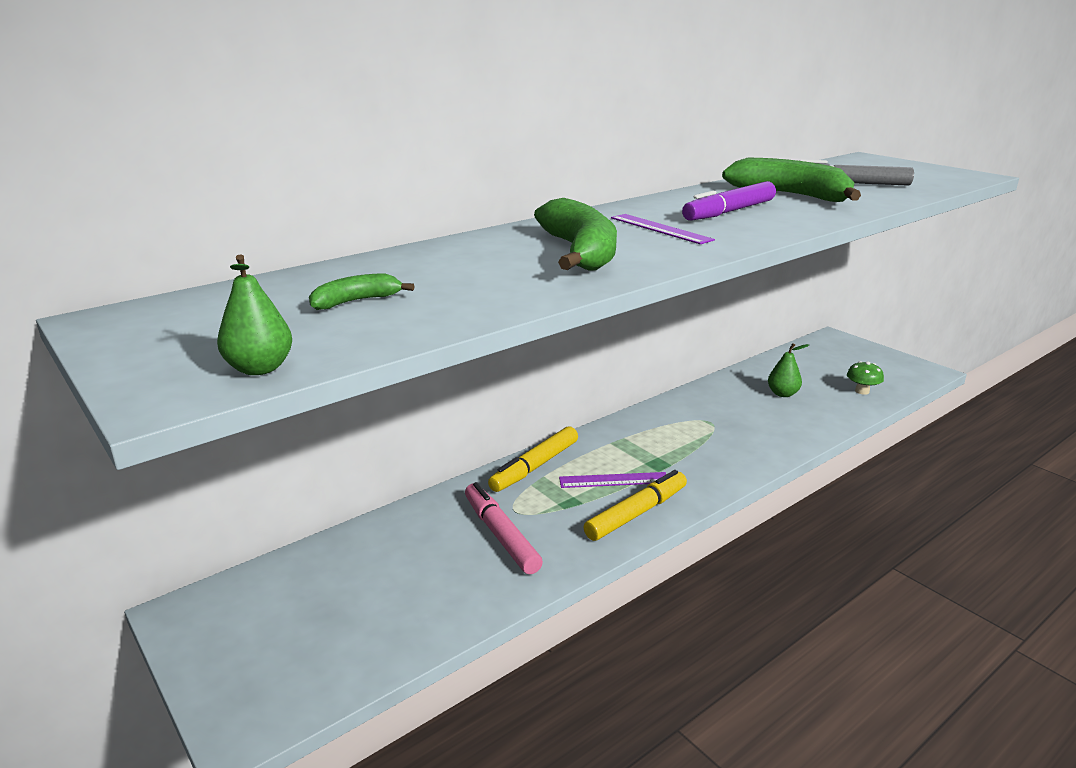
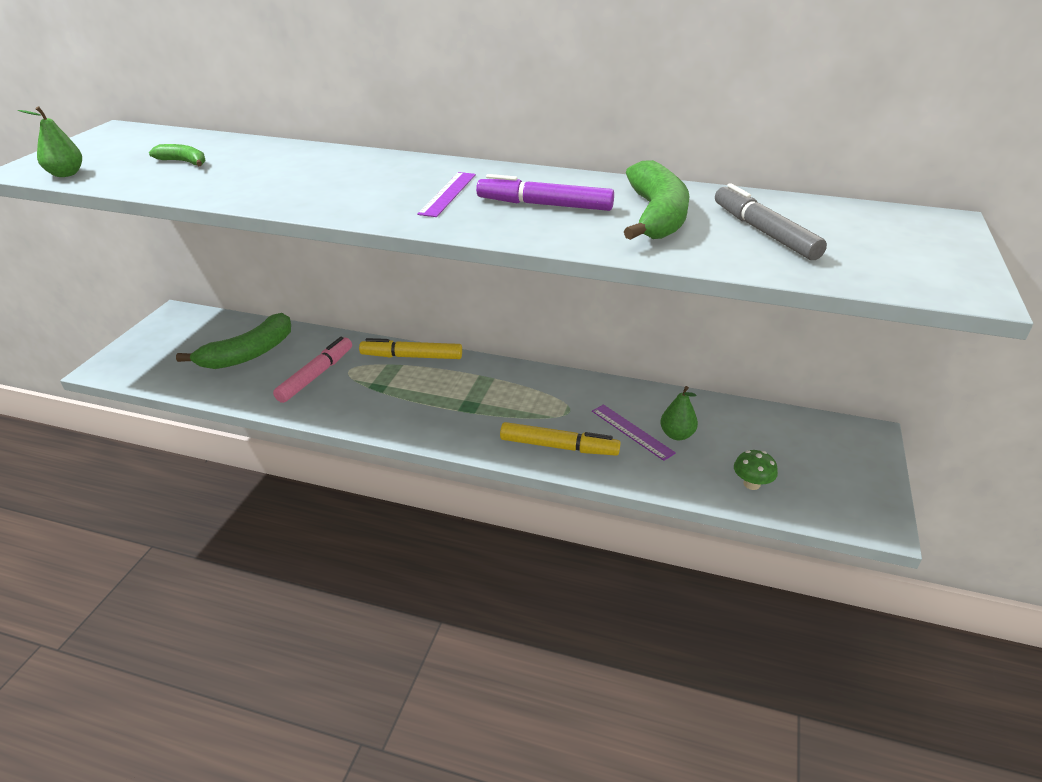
camera: 55 degrees right, 10 degrees up
green banana [534,198,617,271] -> green banana moved to [176,313,291,369]
purple ruler [559,472,666,488] -> purple ruler moved to [592,404,676,461]
yellow marker [584,470,687,541] -> yellow marker moved to [500,422,621,456]

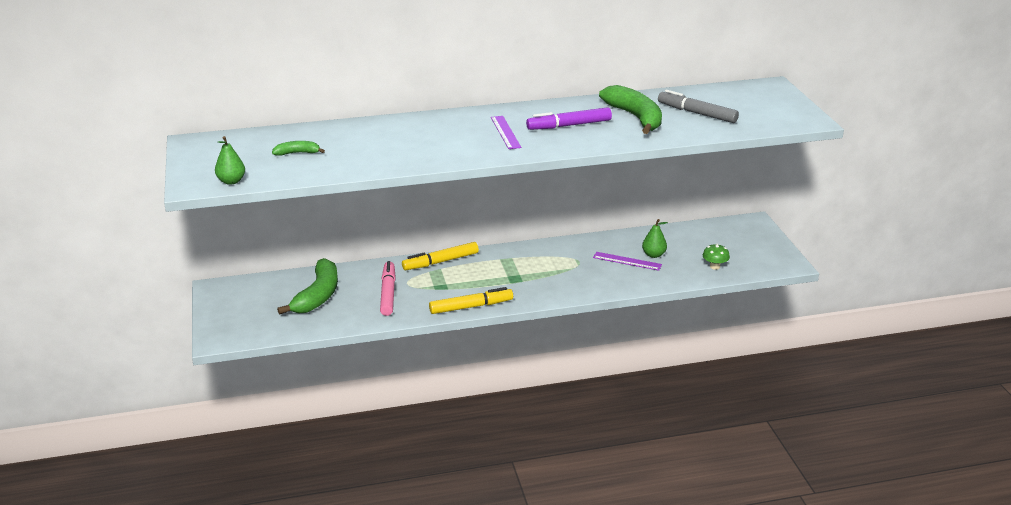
camera: 30 degrees left, 5 degrees down
yellow marker [500,422,621,456] -> yellow marker moved to [429,287,513,314]

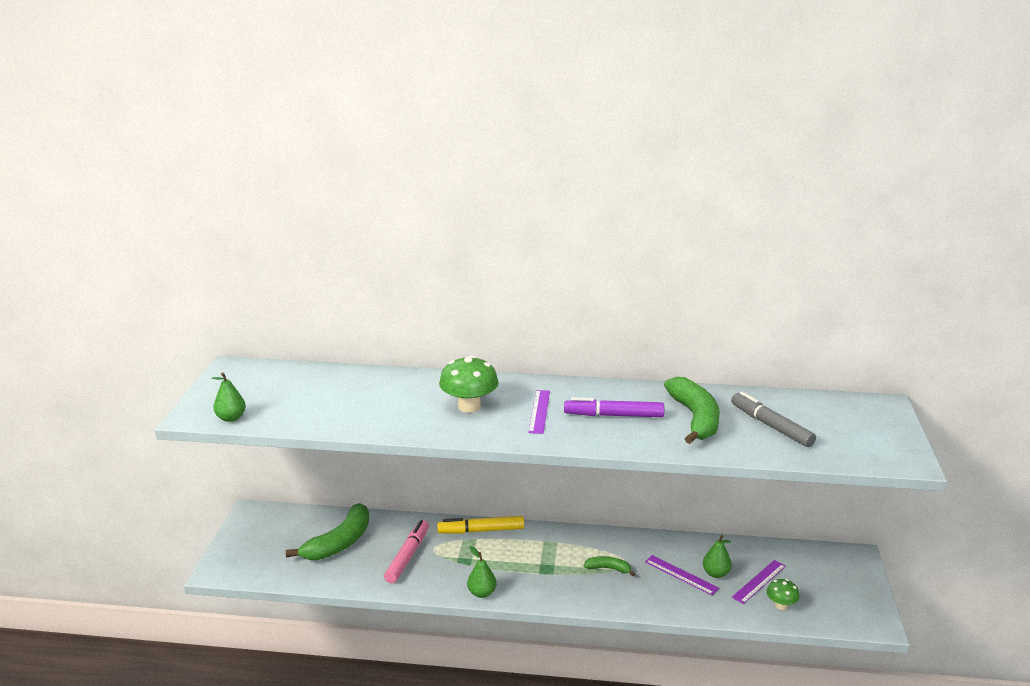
camera: 20 degrees right, 5 degrees down
green banana [272,141,325,156] -> green banana moved to [584,556,635,576]
yellow marker [429,287,513,314] -> green pear [467,546,497,598]
none -> green mushroom [439,356,499,413]
none -> purple ruler [732,560,786,604]

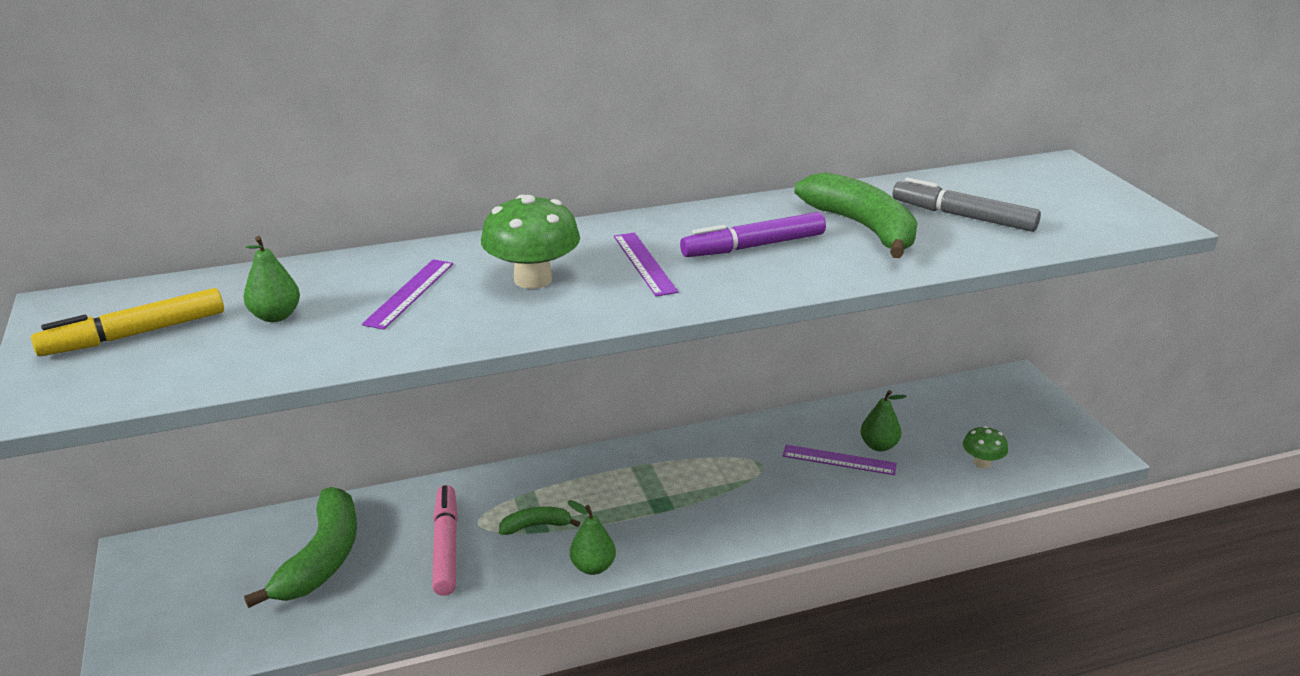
camera: 25 degrees left, 5 degrees up
green pear [212,372,246,422] -> green pear moved to [244,236,300,322]
yellow marker [437,516,524,534] -> yellow marker moved to [31,288,224,356]
green banana [584,556,635,576] -> green banana moved to [499,507,580,535]
purple ruler [732,560,786,604] -> purple ruler moved to [362,259,453,330]

